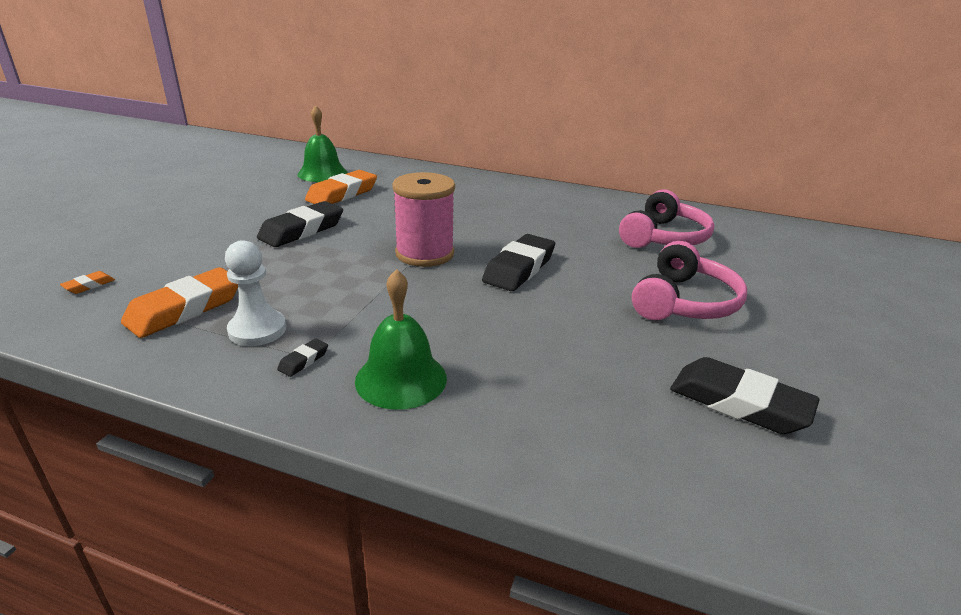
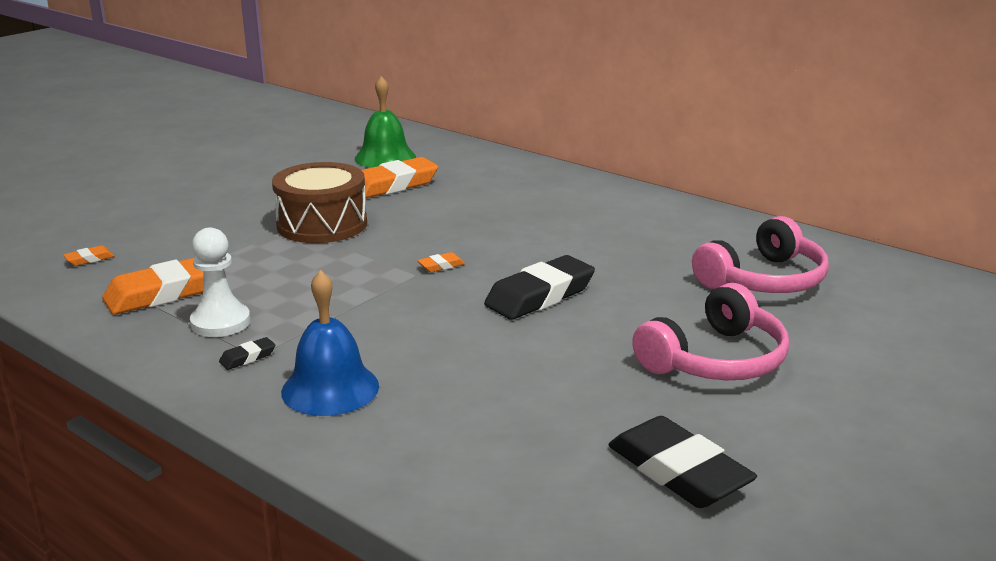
camera: 20 degrees right, 5 degrees down
black eraser [257,201,343,247] -> brown drum [272,162,367,243]
green bell [355,269,447,410] -> blue bell [281,270,379,416]
pink spool [392,172,455,267] -> orange eraser [417,252,465,272]

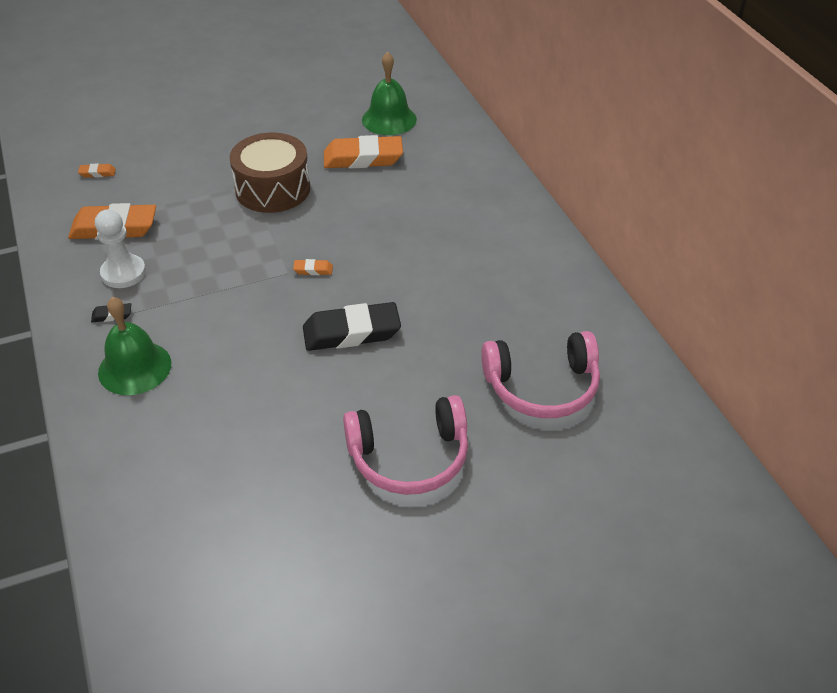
camera: 30 degrees right, 20 degrees up
blue bell [281,270,379,416] -> green bell [98,297,171,395]
black eraser [608,416,757,508] -> none

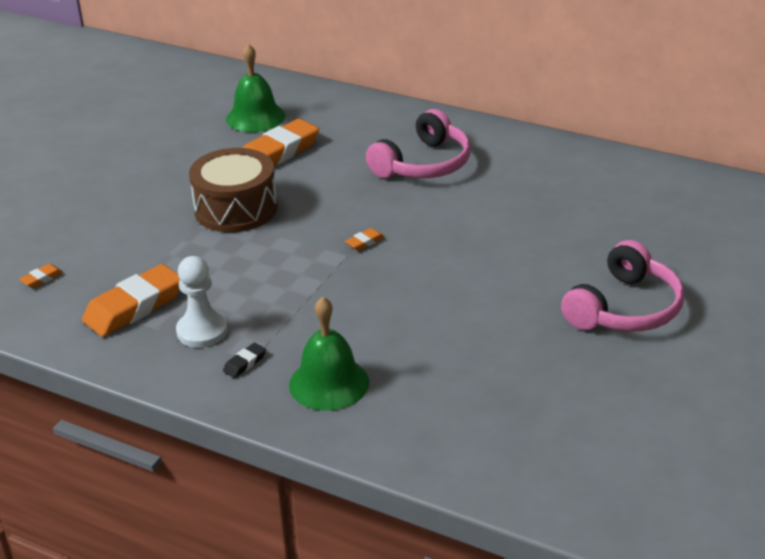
camera: 40 degrees left, 10 degrees down
black eraser [303,302,401,351] -> none
pink headphones [481,331,600,418] -> pink headphones moved to [366,109,471,178]

